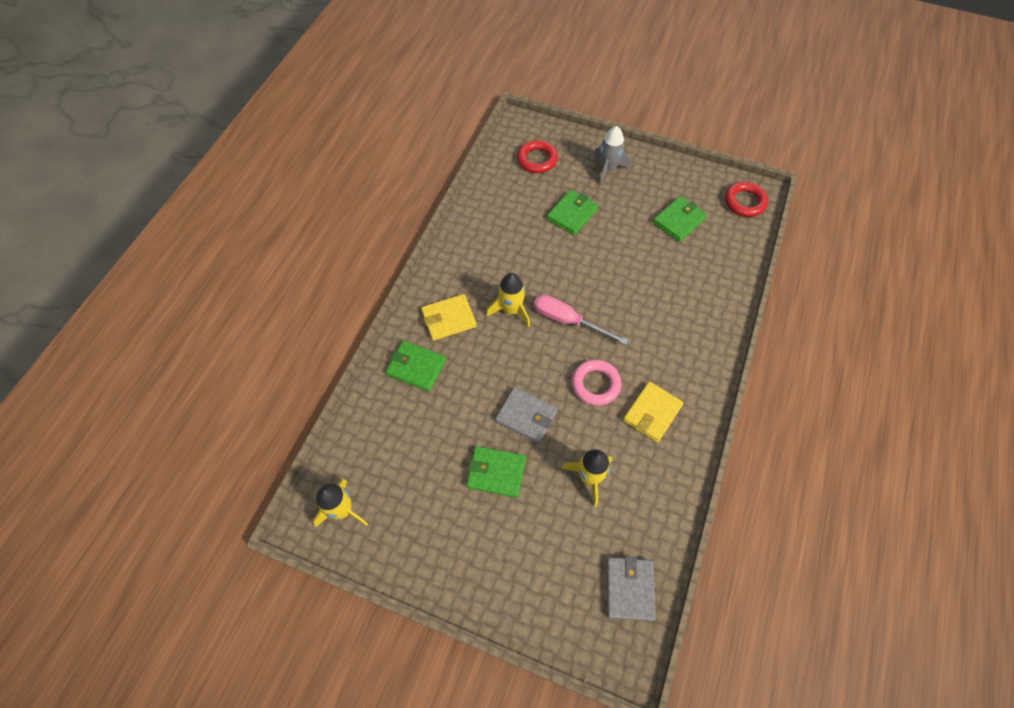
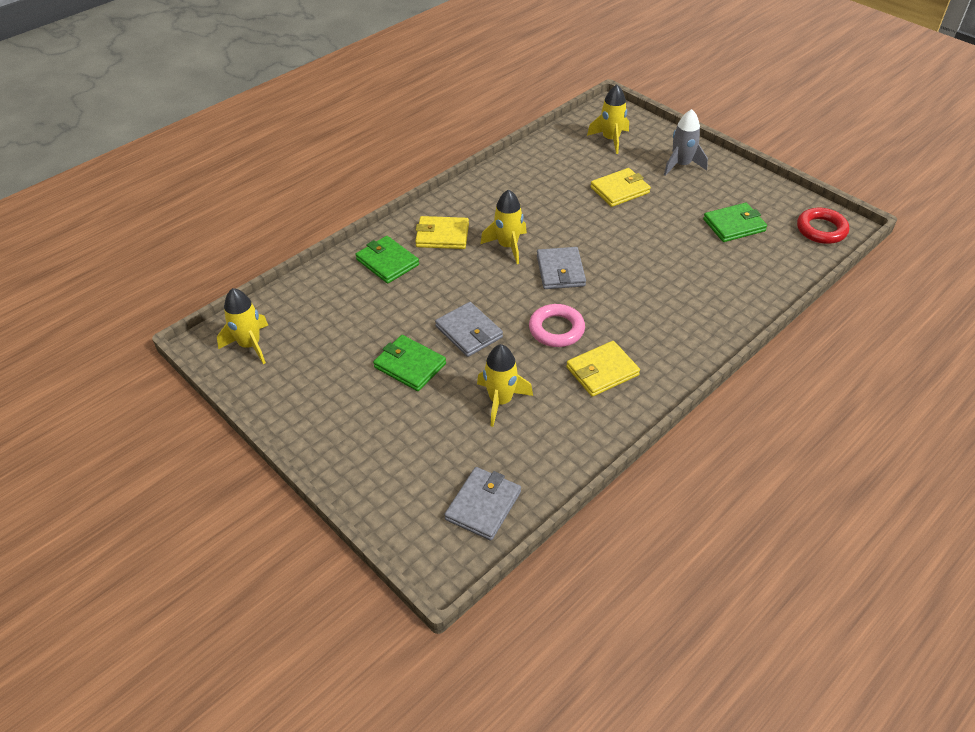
camera: 25 degrees right, 15 degrees down
red ring [517,140,558,173] -> yellow rocket [587,85,629,154]
pink screwdriver [534,294,628,345] -> grey wallet [537,247,586,289]
green wallet [547,189,598,235] -> yellow wallet [590,168,651,207]

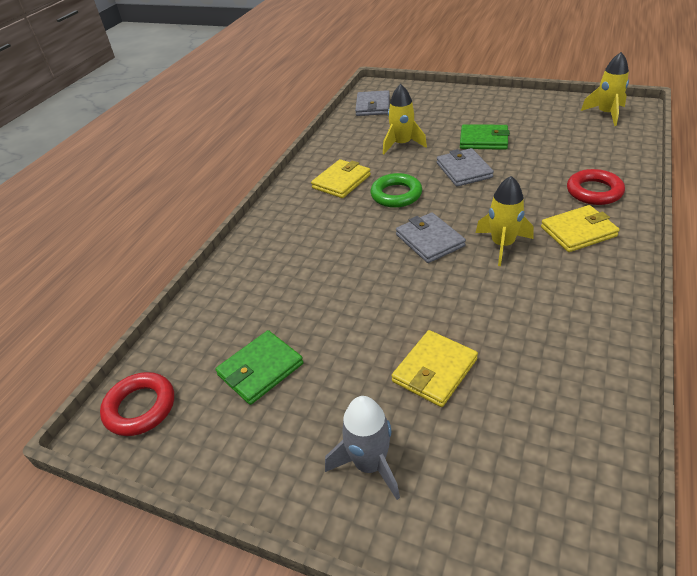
camera: 160 degrees right, 5 degrees down
green wallet [356,236,419,284] -> red ring [567,169,625,205]
grey wallet [435,302,503,357] -> grey wallet turned 45 degrees clockwise [437,148,494,187]
pink ring [529,304,585,347] -> green ring [371,173,422,208]
yellow rocket [587,85,629,154] -> none

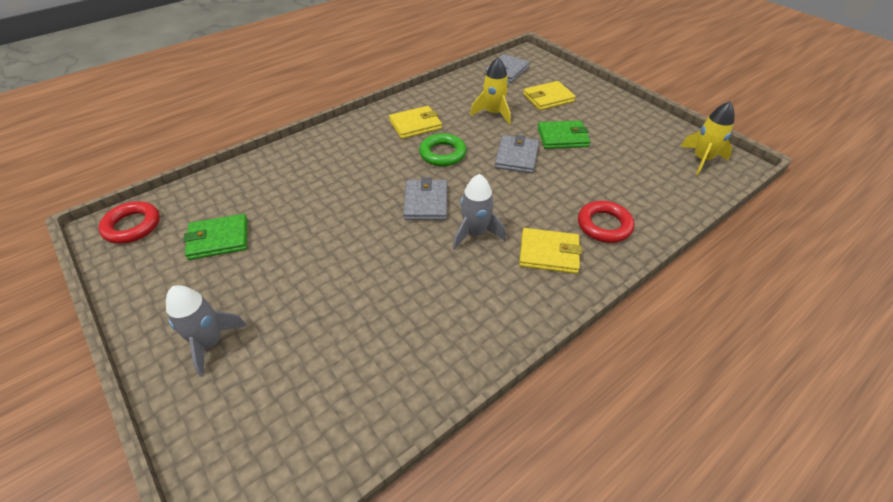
camera: 25 degrees right, 5 degrees up
yellow wallet [392,330,478,407] -> yellow wallet moved to [523,81,575,110]
green wallet [460,124,510,150] -> green wallet turned 45 degrees counterclockwise [538,120,590,149]
yellow rocket [476,176,534,266] -> grey rocket [453,174,506,250]

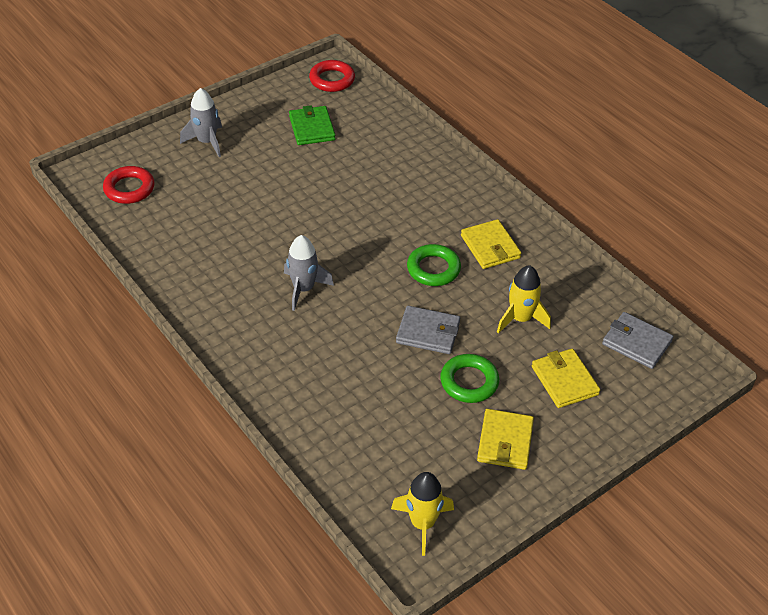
camera: 90 degrees right, 0 degrees up
grey wallet [403,177,447,220] -> none
yellow wallet [519,228,582,274] -> yellow wallet moved to [477,409,534,470]
green wallet [538,120,590,149] -> green ring [440,354,499,403]
red ring [578,201,634,243] -> red ring moved to [103,166,155,204]

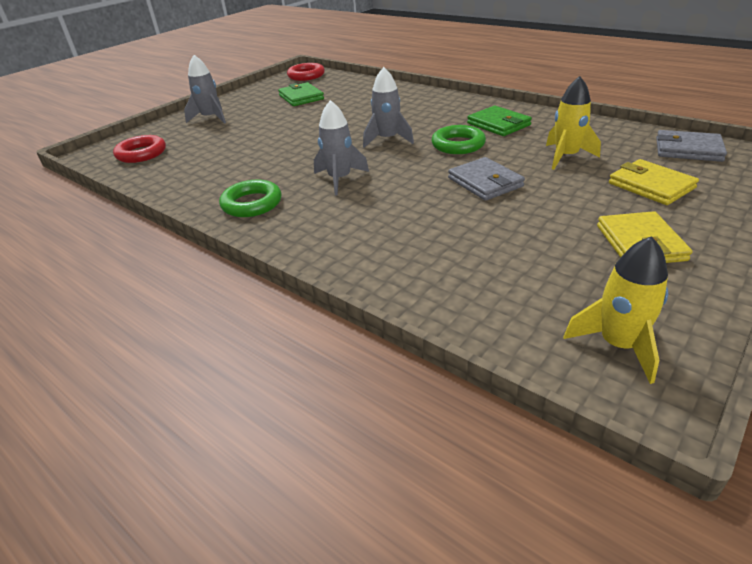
camera: 10 degrees left, 10 degrees down
grey wallet [396,306,460,354] -> grey wallet turned 60 degrees clockwise [448,157,525,201]
green ring [440,354,499,403] -> green ring moved to [219,179,281,217]
yellow wallet [461,219,521,269] -> green wallet [467,106,532,136]
none -> grey rocket [363,67,414,148]

